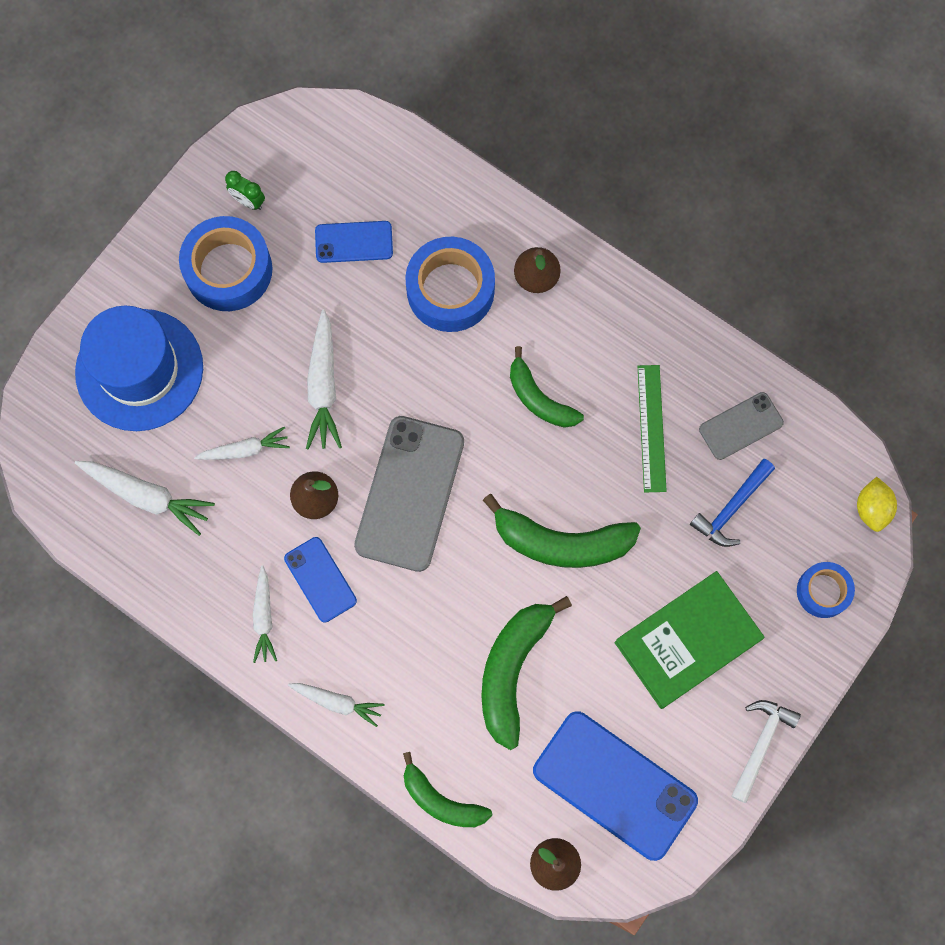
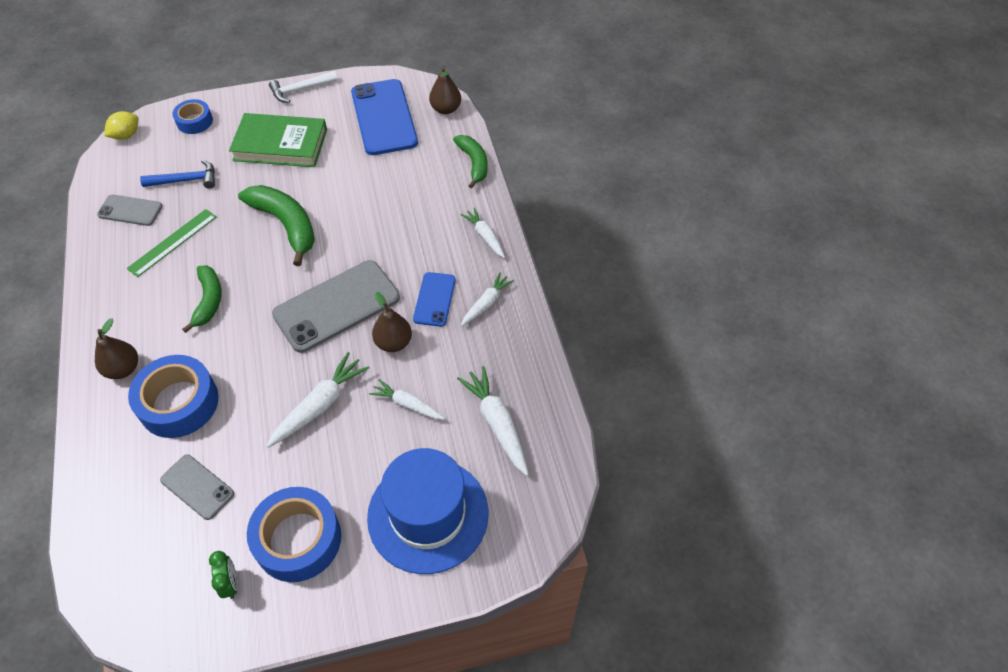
camera: 140 degrees left, 20 degrees down
blue phone [315,221,393,263] -> grey phone [160,454,234,520]
green banana [481,596,572,750] -> none

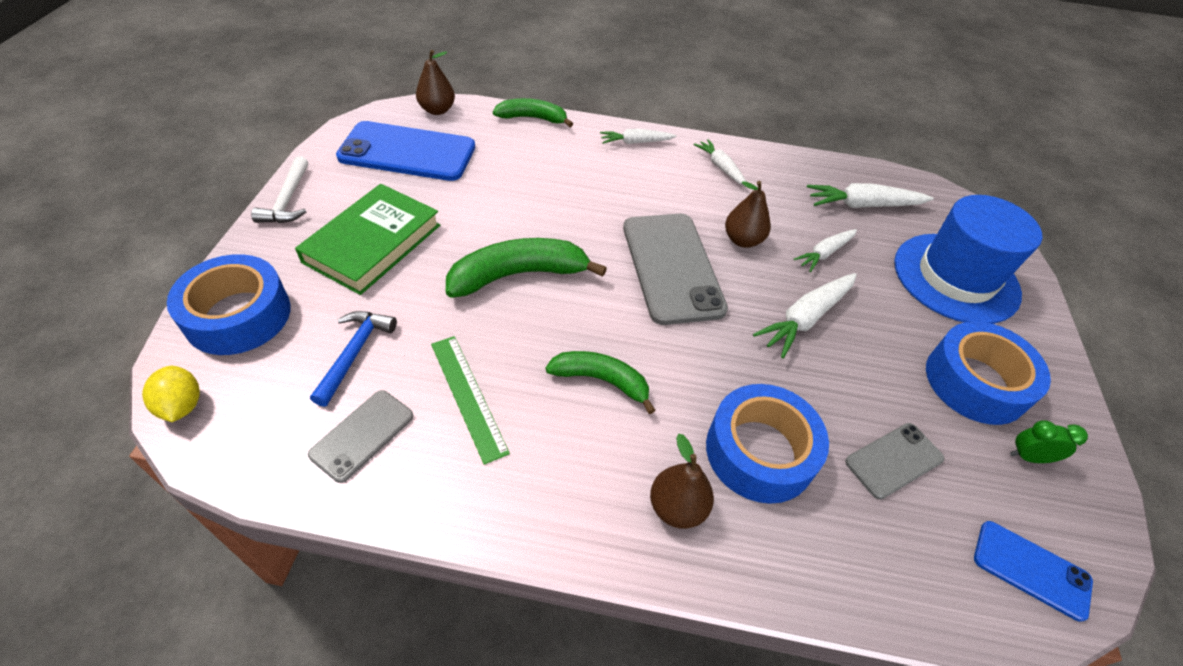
camera: 70 degrees left, 5 degrees down
blue tape [172,99,213,134] -> blue tape [167,254,291,355], size x1.73
white carrot [266,352,369,448] -> white carrot turned 105 degrees counterclockwise [753,273,857,358]
blue phone [413,272,456,327] -> blue phone moved to [974,521,1093,622]

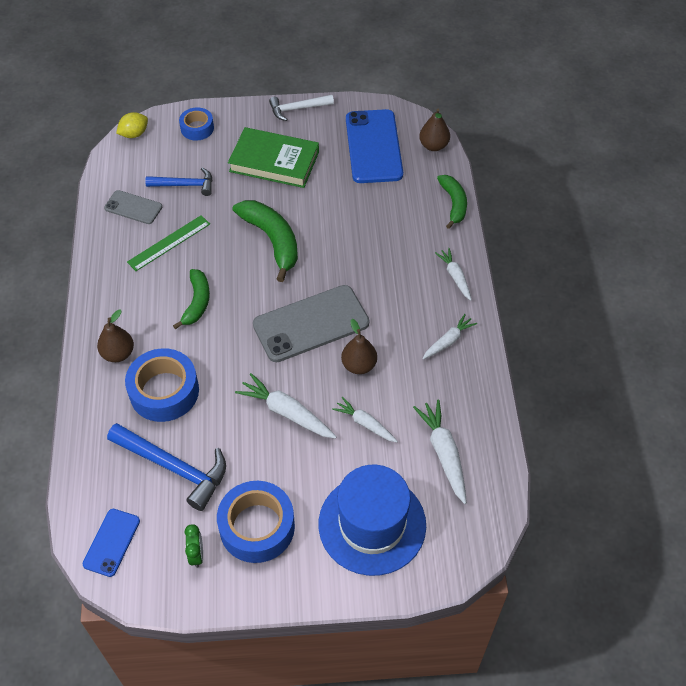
camera: 80 degrees right, 5 degrees up
blue tape [167,254,291,355] -> blue tape [179,107,214,141], size x0.58
grey phone [845,423,944,499] -> blue hammer [107,423,226,511]

